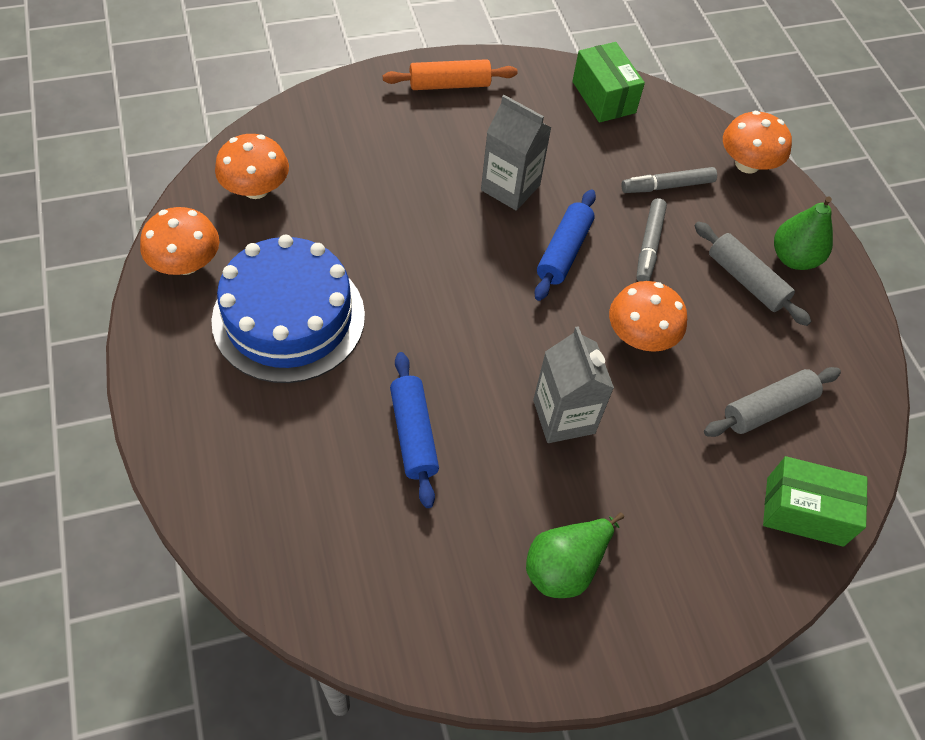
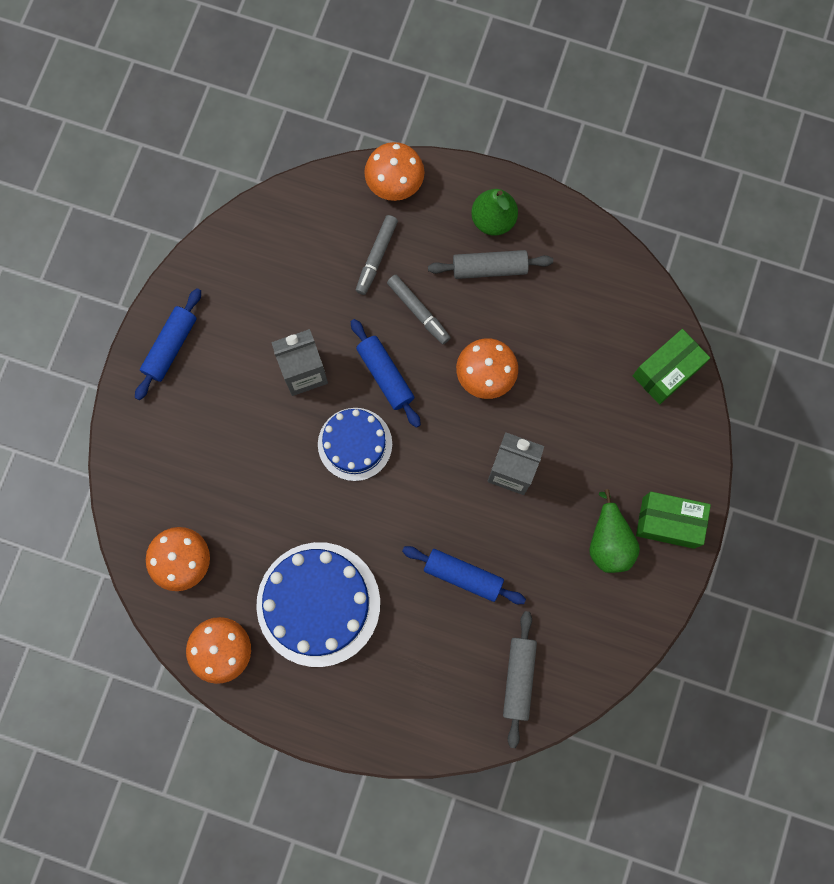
camera: 50 degrees left, 20 degrees up
orange rolling pin [383,59,518,90] -> blue rolling pin [135,288,201,400]
green box [572,42,645,123] -> green box moved to [636,492,711,549]
grey rolling pin [704,367,841,437] -> grey rolling pin moved to [503,611,537,748]
none -> blue cake [318,408,392,481]

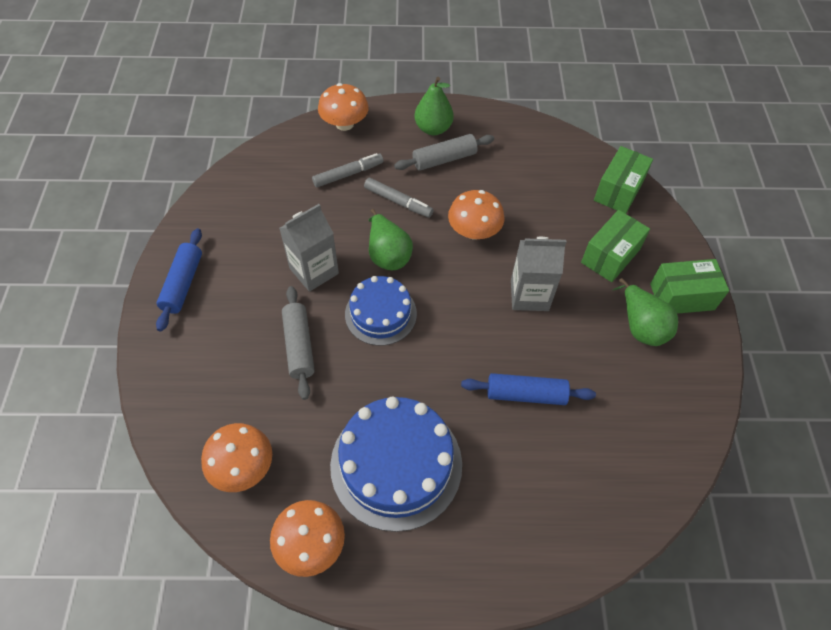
camera: 20 degrees left, 20 degrees down
blue rolling pin [351,319,421,428] -> green pear [368,209,413,270]
grey marker [356,215,398,295] -> grey marker turned 120 degrees counterclockwise [312,153,383,187]
grey rolling pin [503,611,537,748] -> grey rolling pin moved to [282,286,315,400]
none -> green box [581,210,650,282]

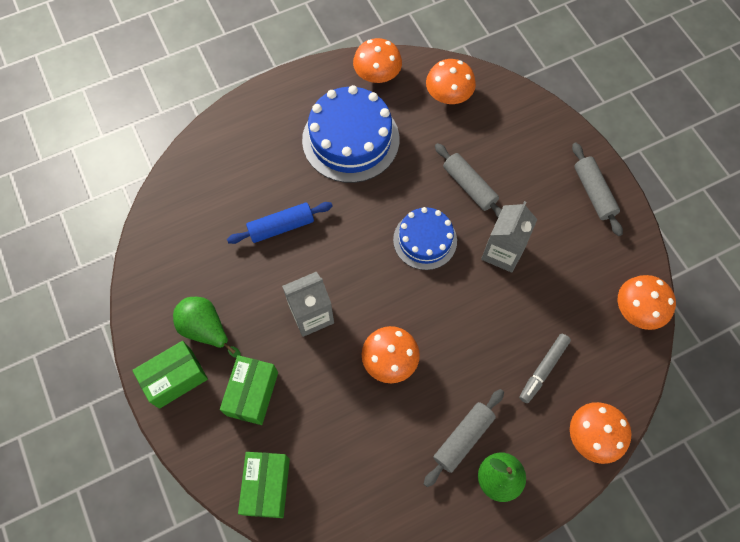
camera: 155 degrees right, 10 degrees up
blue rolling pin [156,228,202,331] -> grey rolling pin [572,143,623,236]
grey marker [364,178,434,218] -> none
green pear [368,209,413,270] -> none
none -> orange mushroom [618,275,676,330]

